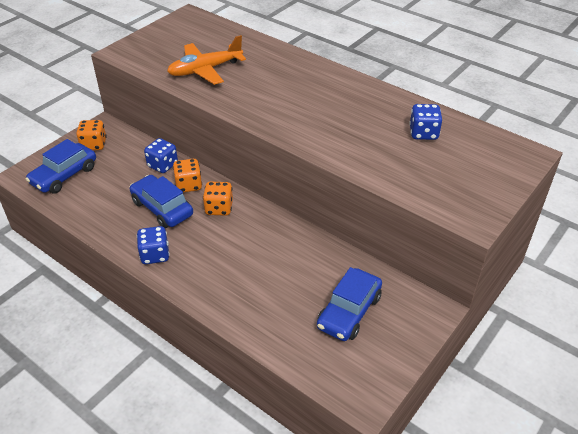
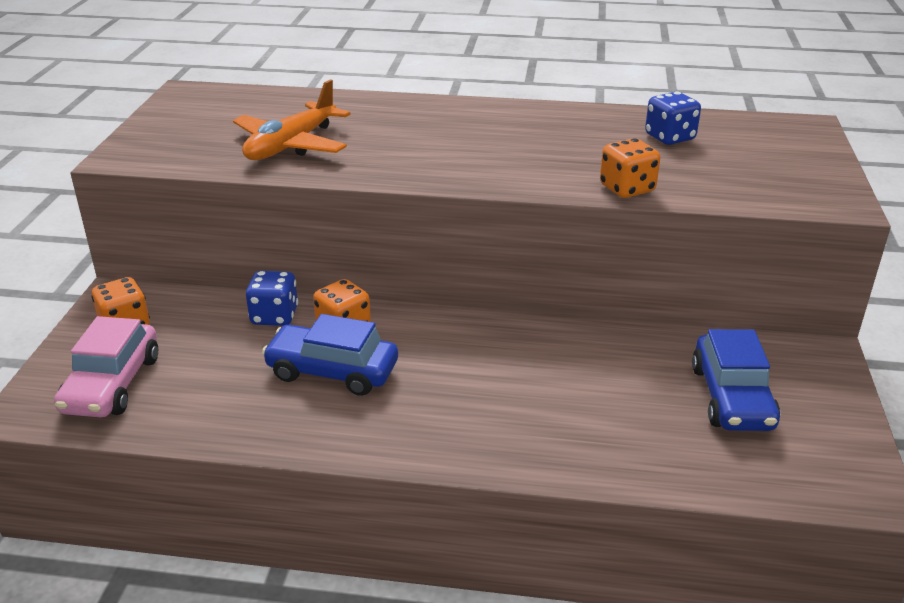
camera: 30 degrees left, 10 degrees down
blue car [25,139,96,193] -> pink car [54,316,158,417]
blue dice [137,226,170,264] -> none
orange dice [203,181,233,216] -> orange dice moved to [600,138,660,198]

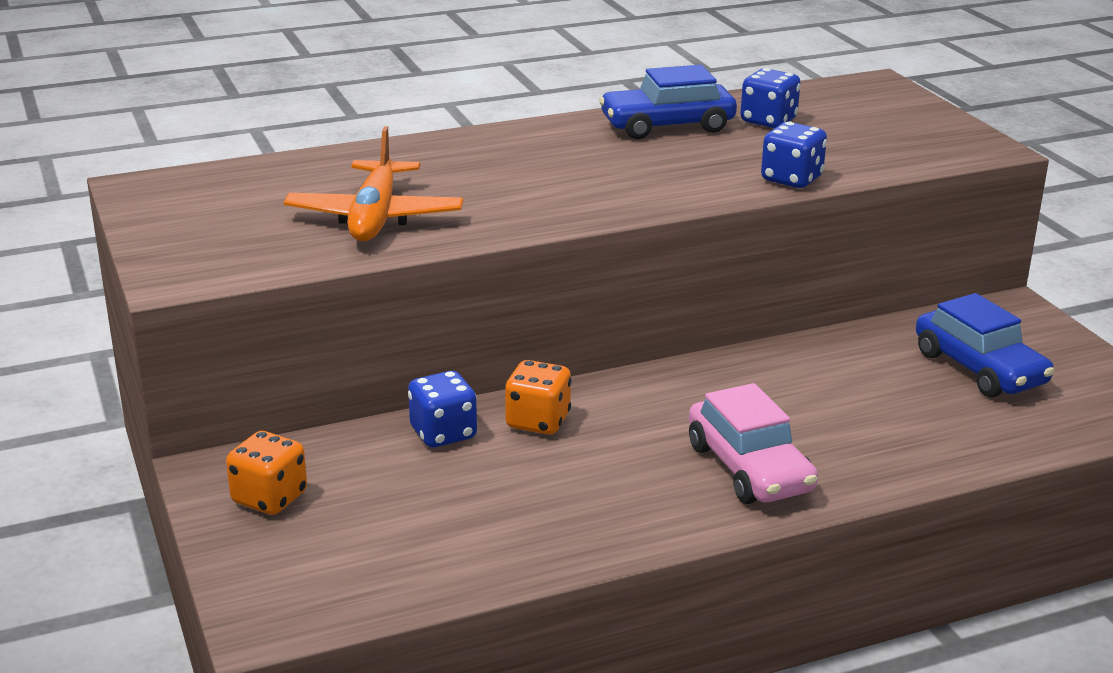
camera: 30 degrees left, 5 degrees down
pink car [54,316,158,417] -> pink car moved to [689,383,818,504]
blue car [262,314,398,396] -> blue car moved to [599,65,737,139]
orange dice [600,138,660,198] -> blue dice [761,122,827,188]

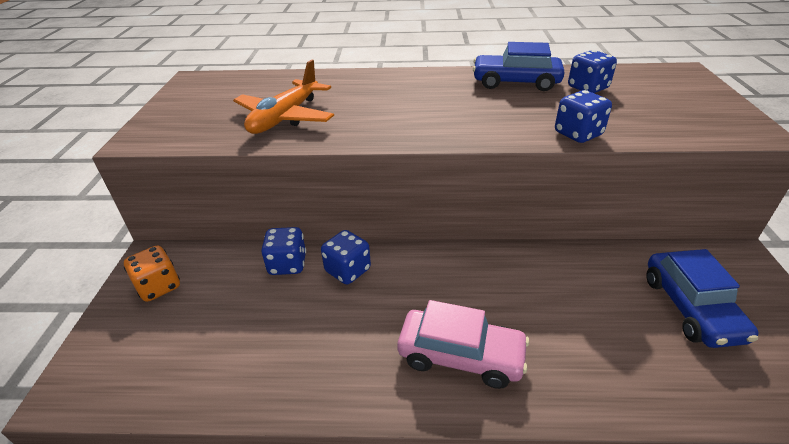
camera: 25 degrees right, 10 degrees up
orange dice [505,360,572,435] -> blue dice [321,230,371,285]
pink car [689,383,818,504] -> pink car turned 75 degrees counterclockwise [397,300,529,389]

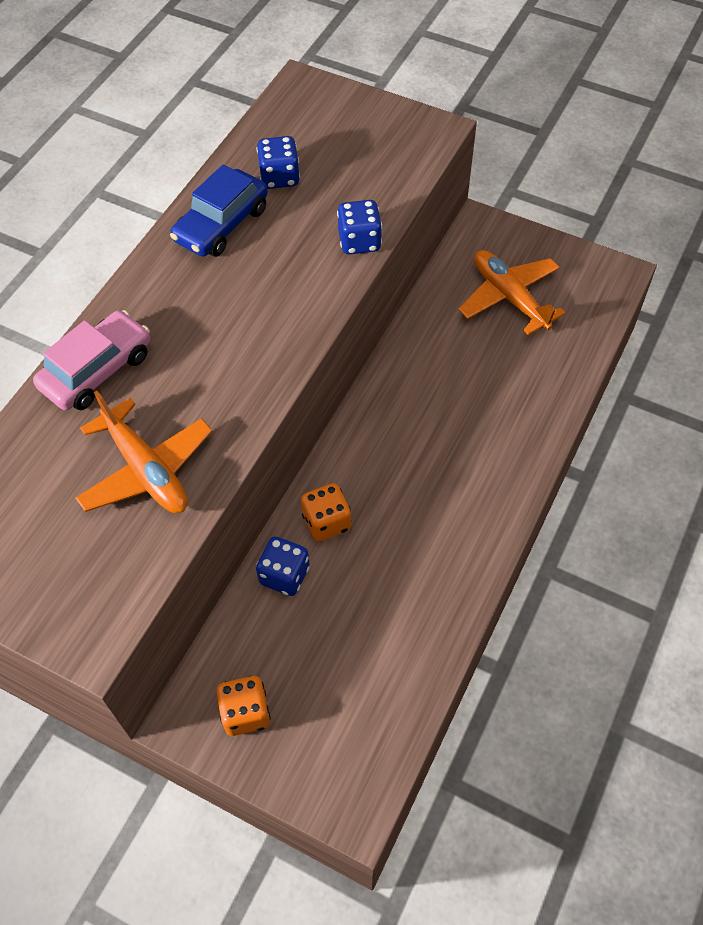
camera: 65 degrees left, 20 degrees up
blue dice [321,230,371,285] -> orange dice [301,483,351,542]
pink car [397,300,529,389] -> pink car moved to [33,310,150,410]
blue car [646,249,759,348] -> orange plane [458,250,566,335]

